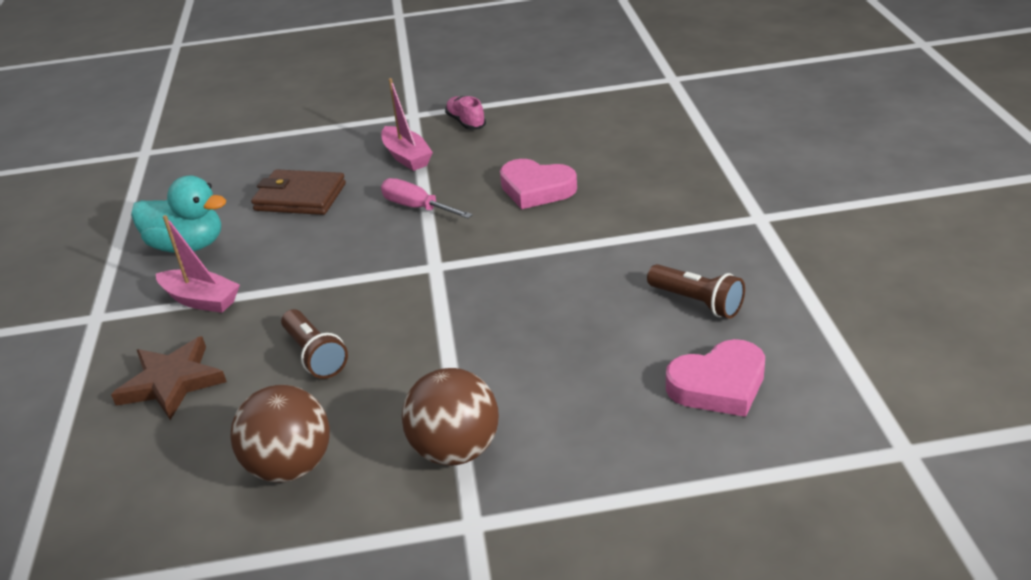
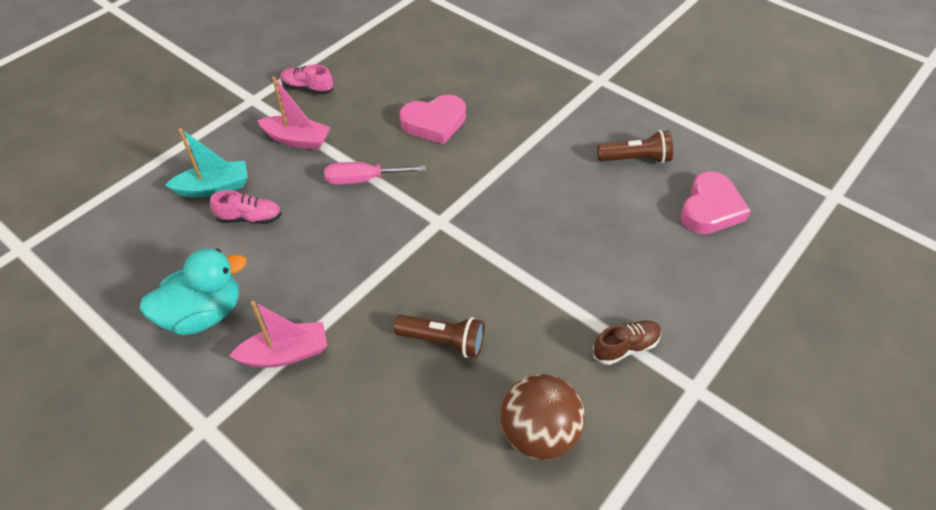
camera: 45 degrees left, 15 degrees up
brown star [111,336,227,420] -> none
brown wallet [251,169,346,215] -> pink shoe [210,190,282,224]
brown ball [402,368,499,466] -> brown shoe [593,320,661,365]
none -> turquoise boat [165,128,248,198]

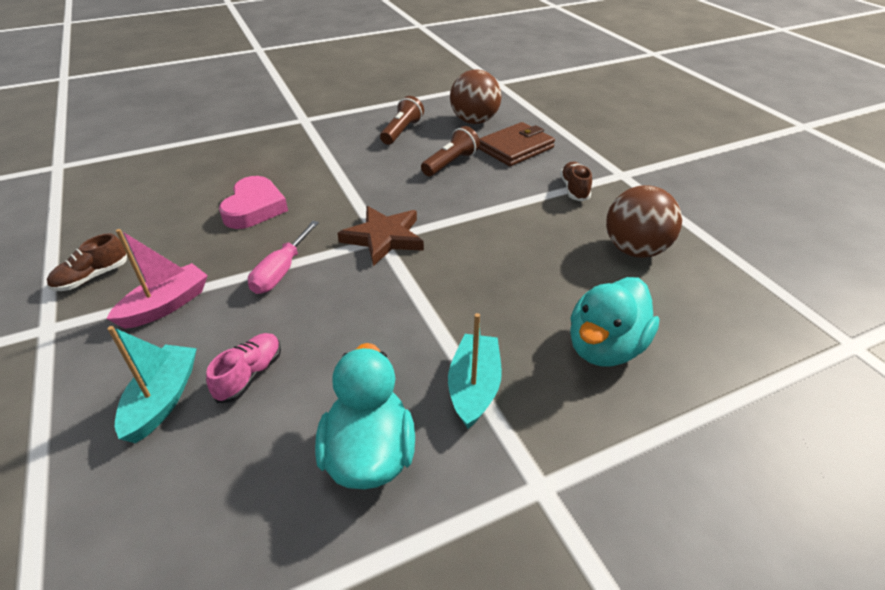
camera: 65 degrees left, 10 degrees down
pink boat [229,301,327,368] -> turquoise boat [448,313,502,429]
pink shoe [281,64,333,95] -> brown shoe [47,233,127,291]
brown flashlight [394,315,485,358] -> brown flashlight moved to [421,126,480,176]
pink heart [681,171,751,234] -> brown ball [450,69,502,124]
none -> brown star [337,206,424,266]
none -> brown wallet [479,122,555,166]
none -> turquoise duck [570,277,660,367]

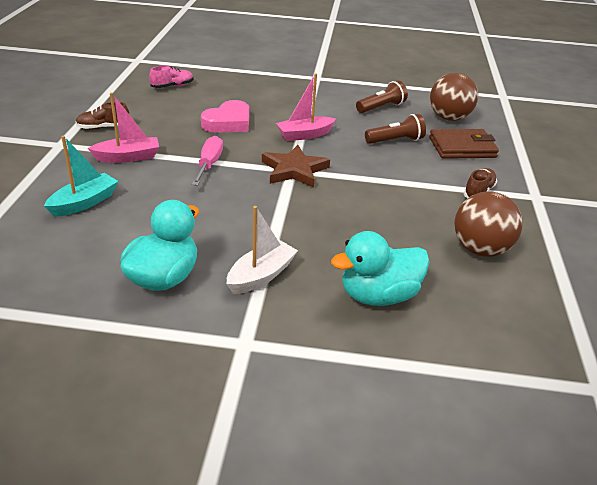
camera: 30 degrees right, 5 degrees down
pink shoe [206,333,281,403] -> pink shoe moved to [149,65,193,88]
pink screwdriver [248,221,319,294] -> pink screwdriver turned 135 degrees clockwise [192,136,223,186]
turquoise boat [448,313,502,429] -> white boat [227,206,298,294]
none -> pink boat [276,73,336,141]

